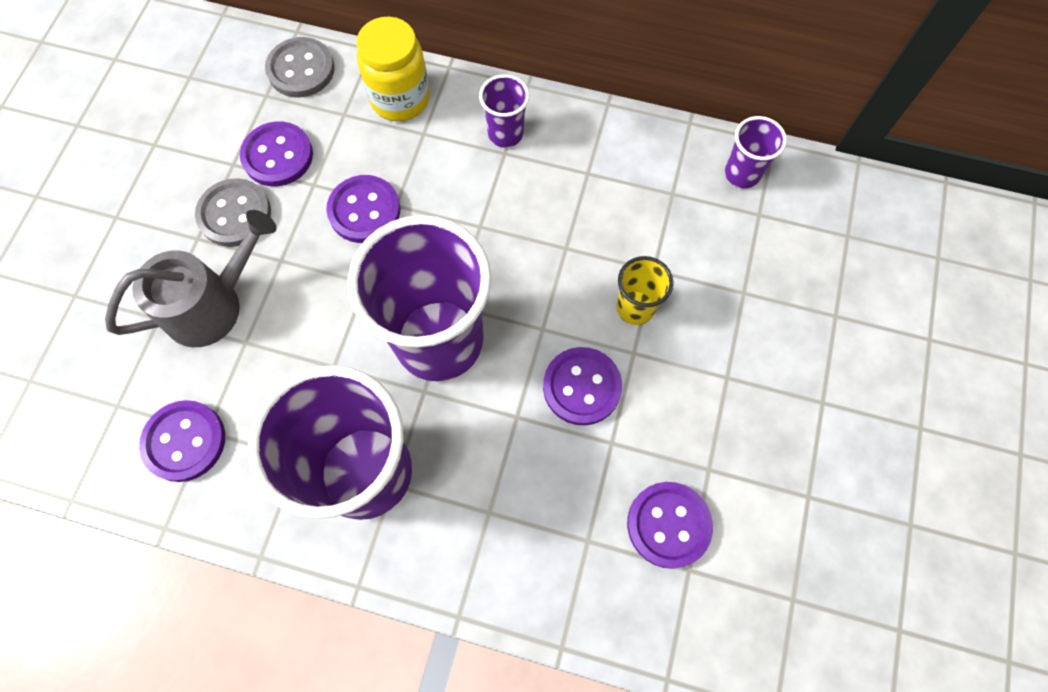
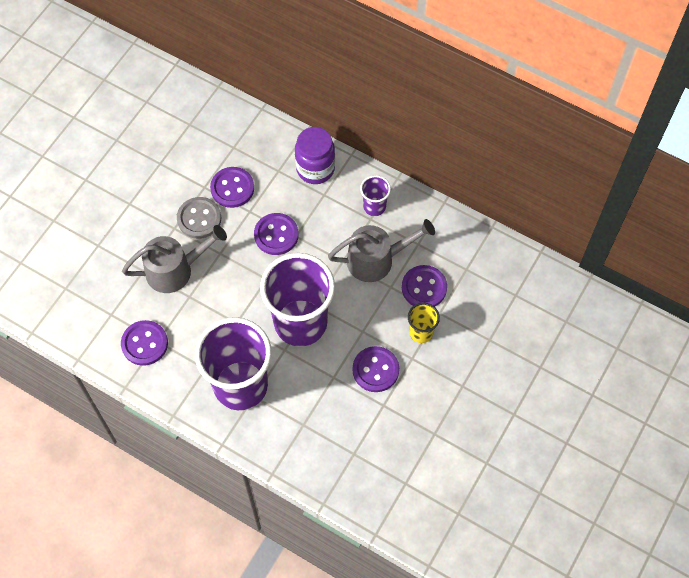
camera: 15 degrees right, 5 degrees down
grey button [265,37,335,97] -> none
yellow jar [356,17,430,121] -> purple jar [295,127,335,184]
purple button [627,482,713,569] -> purple button moved to [402,265,447,307]
purple cup [725,116,787,188] -> none
none -> grey watering can [328,219,435,282]

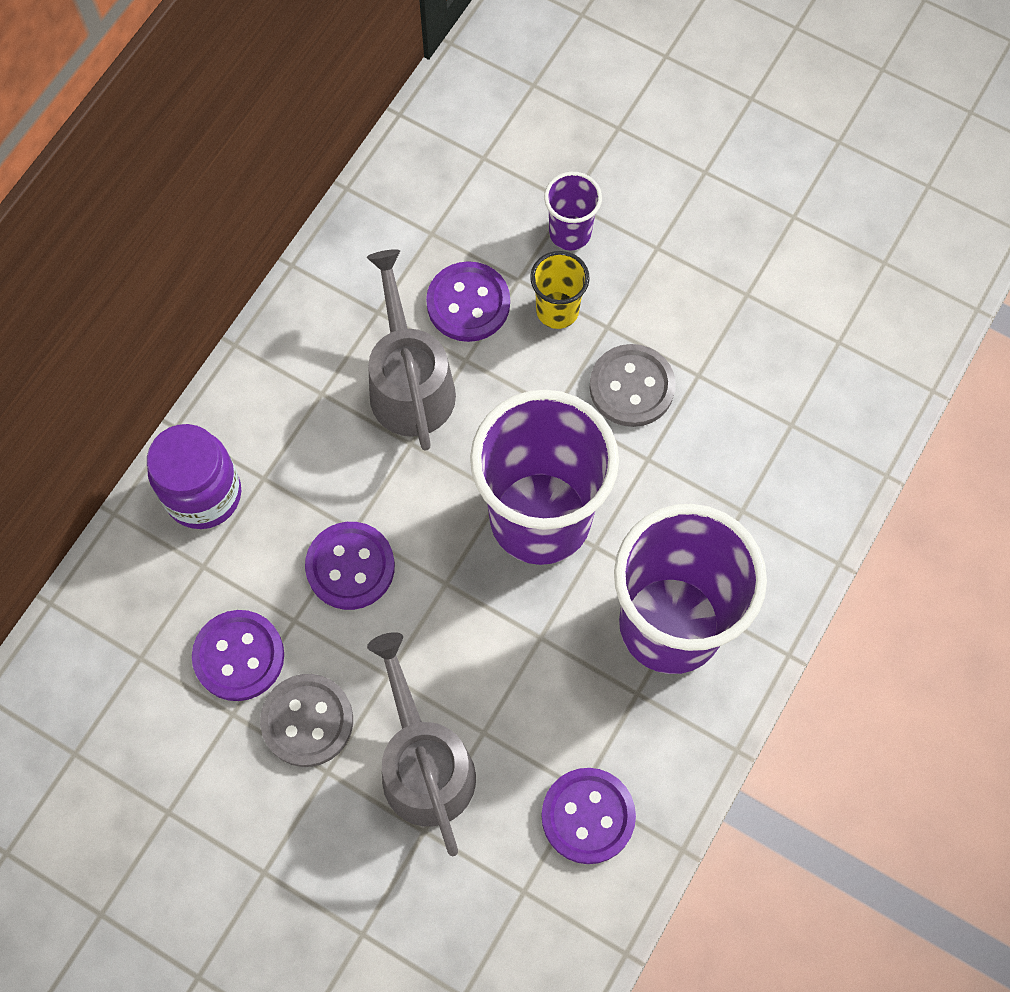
camera: 90 degrees left, 5 degrees up
purple button [352,346,399,392] -> grey button [589,344,676,427]
purple cup [360,175,391,216] -> purple cup moved to [544,172,602,251]

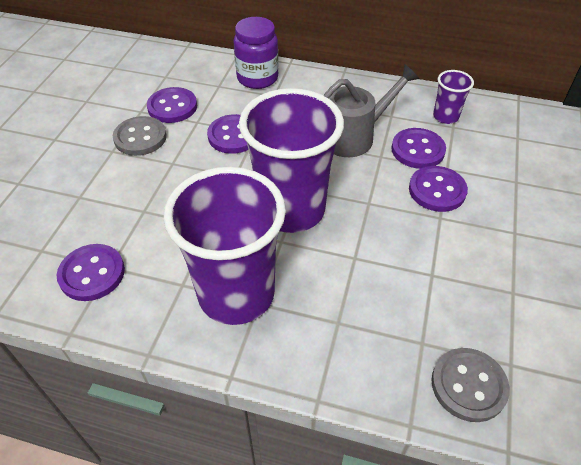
camera: 75 degrees right, 20 degrees down
grey watering can [367,632,476,856] -> none
yellow cup [530,251,590,329] -> purple button [409,166,468,212]
purple cup [544,172,602,251] -> purple cup moved to [433,70,474,124]
grey button [589,344,676,427] -> grey button moved to [431,348,510,422]

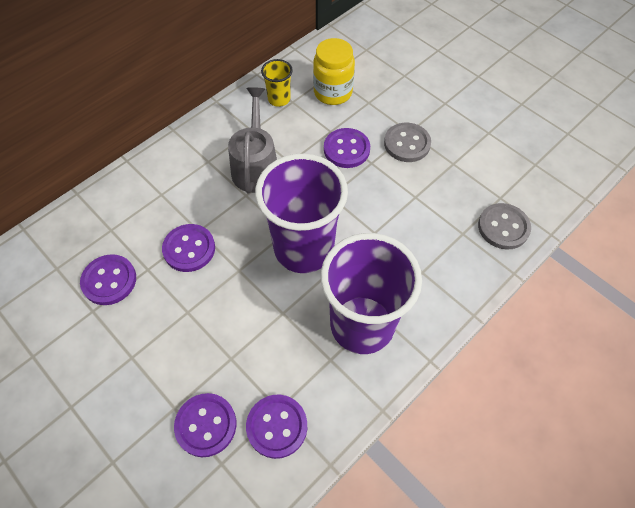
camera: 60 degrees left, 10 degrees up
grey button [113,116,167,156] -> grey button moved to [384,123,431,162]
purple jar [233,17,279,89] -> none
purple button [391,128,446,169] -> purple button moved to [174,393,236,457]
purple cup [433,70,474,124] -> yellow cup [261,59,293,107]
none -> yellow jar [313,38,355,105]

